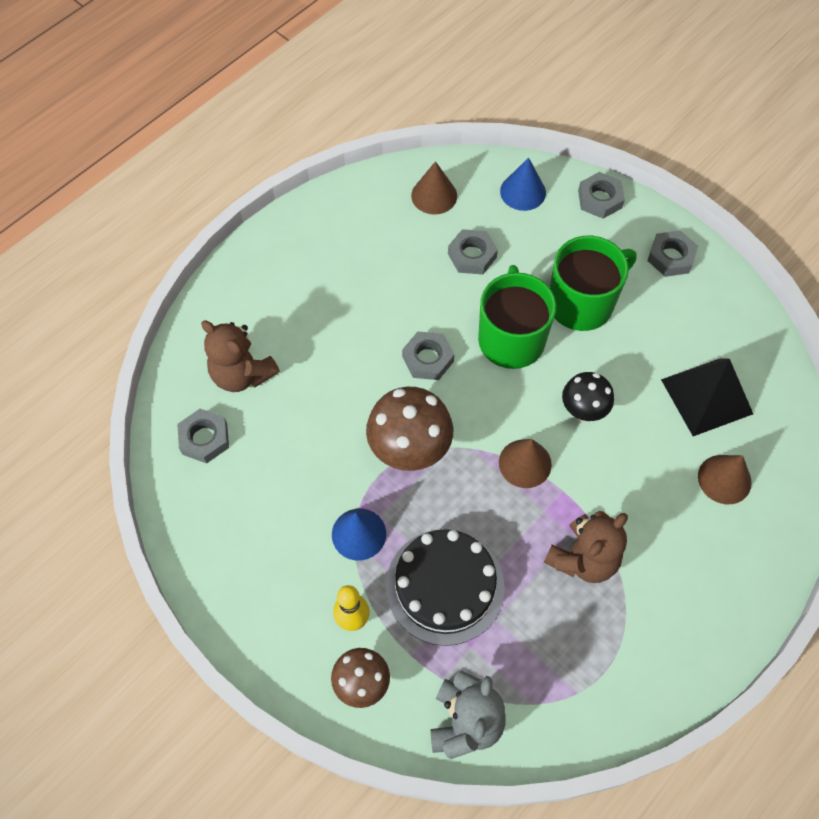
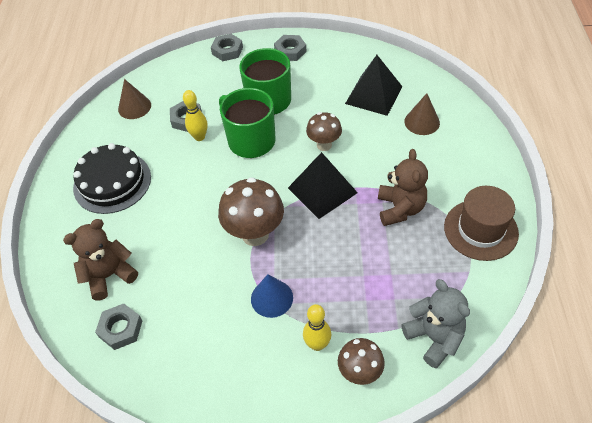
camera: 40 degrees left, 10 degrees down
brown teddy bear [201,321,280,392] -> brown teddy bear turned 150 degrees clockwise [63,219,138,300]
black cake [386,529,505,646] -> black cake moved to [73,143,151,214]
grey nut [402,331,454,380] -> none
brown cone [499,439,552,488] -> black pyramid [288,152,358,219]
blue cone [500,157,546,211] -> none
black mushroom [562,372,614,422] -> brown mushroom [306,112,342,151]
none -> yellow bowling pin [183,90,208,141]
none -> brown hat [444,186,519,261]

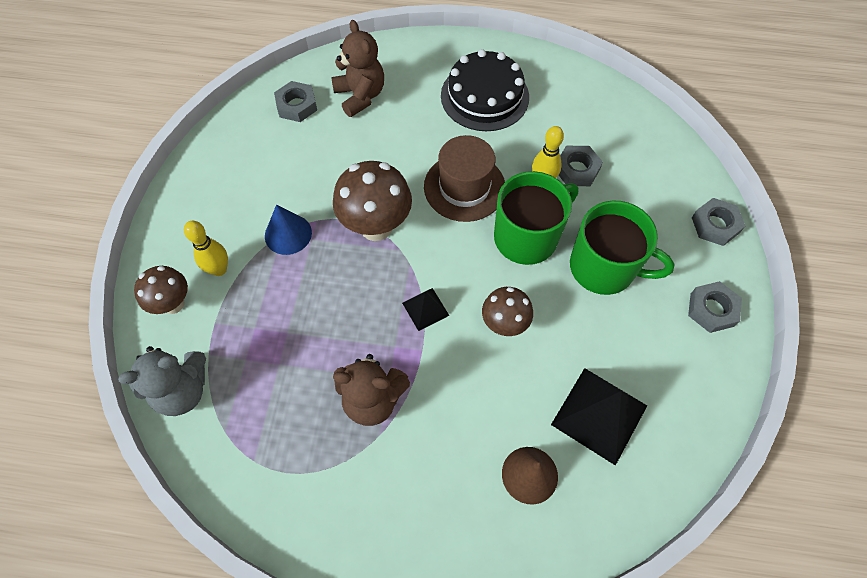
camera: 95 degrees right, 10 degrees up
brown cone [118,79,151,119] -> none
black pyramid [288,152,358,219] -> black pyramid [402,288,449,331], size x0.53
brown hat [444,186,519,261] -> brown hat moved to [424,135,505,222]

